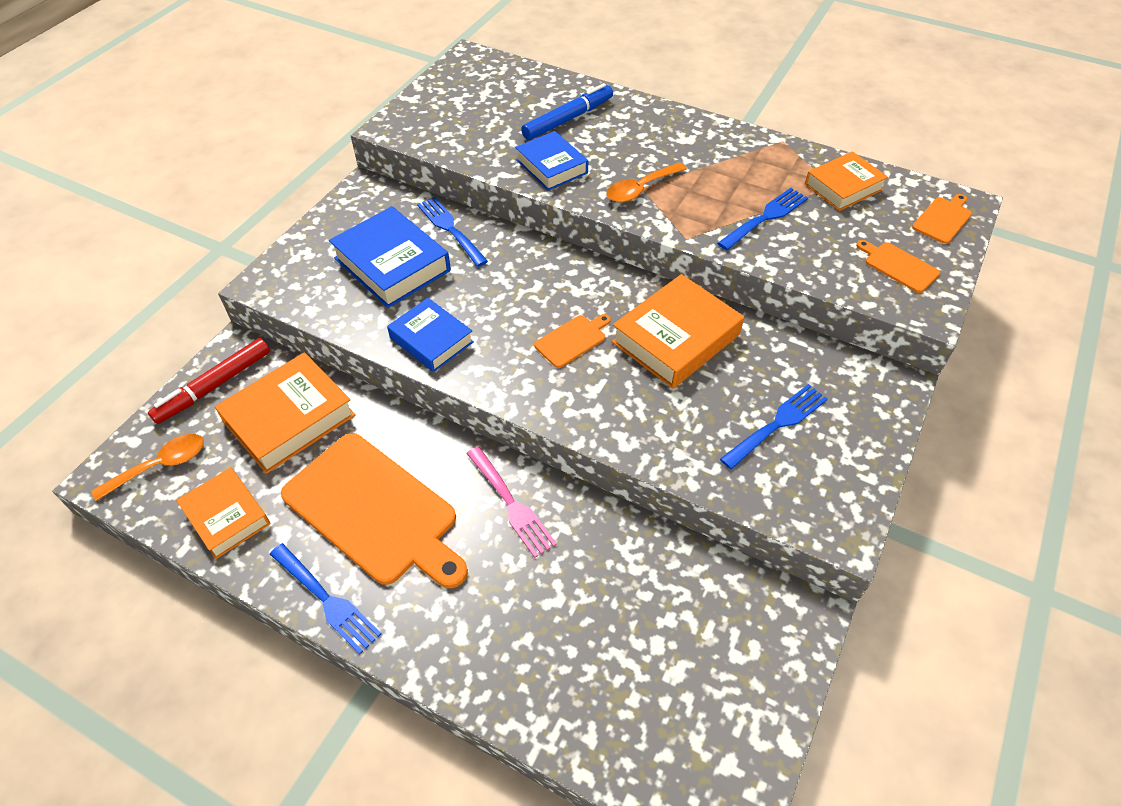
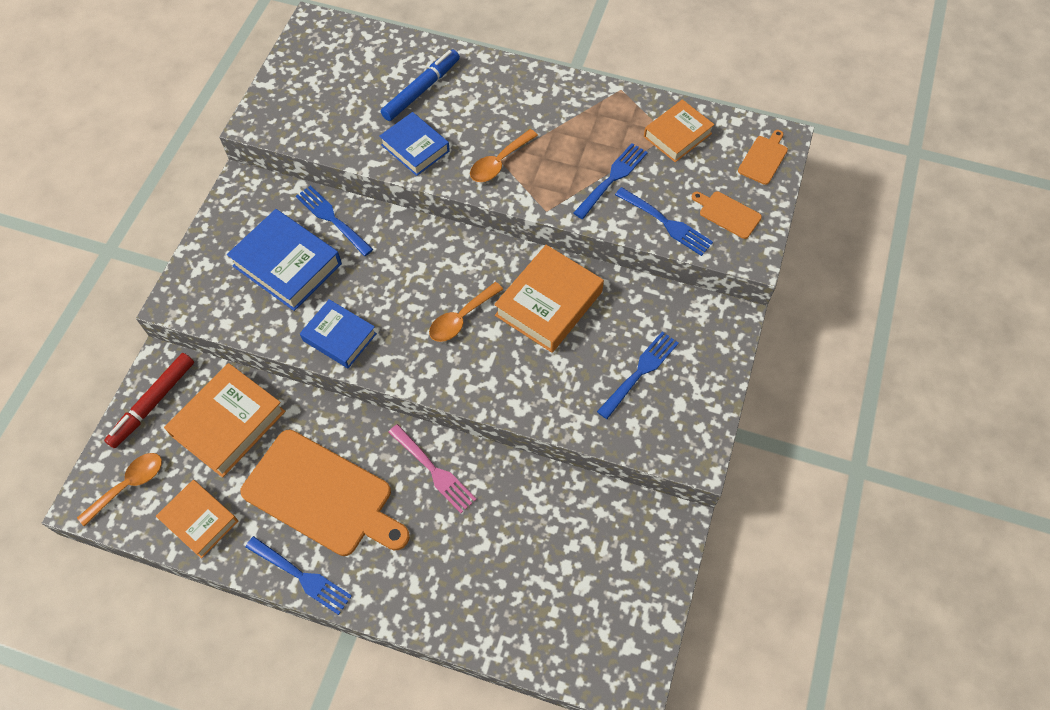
camera: 10 degrees left, 10 degrees up
orange cutting board [534,314,611,368] -> orange spoon [429,282,503,342]
none -> blue fork [615,187,713,256]

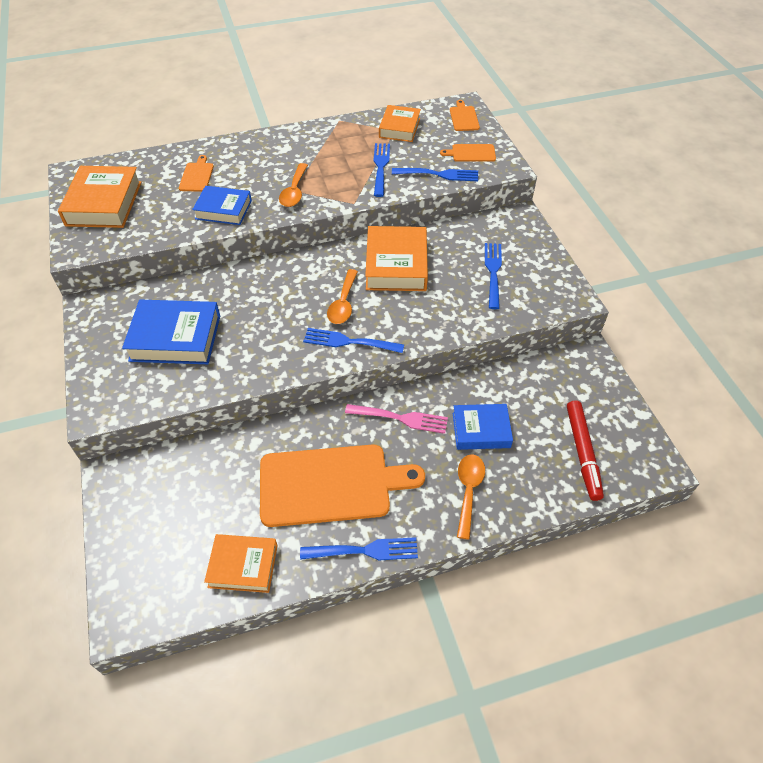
camera: 35 degrees left, 10 degrees down
orange spoon [77,453,162,526] -> orange spoon moved to [457,454,485,540]
red marker [104,353,194,448] -> red marker moved to [567,400,604,501]
orange book [164,363,285,478] -> orange book moved to [58,166,142,228]
blue fork [296,185,373,256] -> blue fork moved to [303,328,404,353]
blue book [300,299,377,368] -> blue book moved to [453,404,513,450]
blue marker [381,49,460,121] -> orange cutting board [179,155,214,192]

